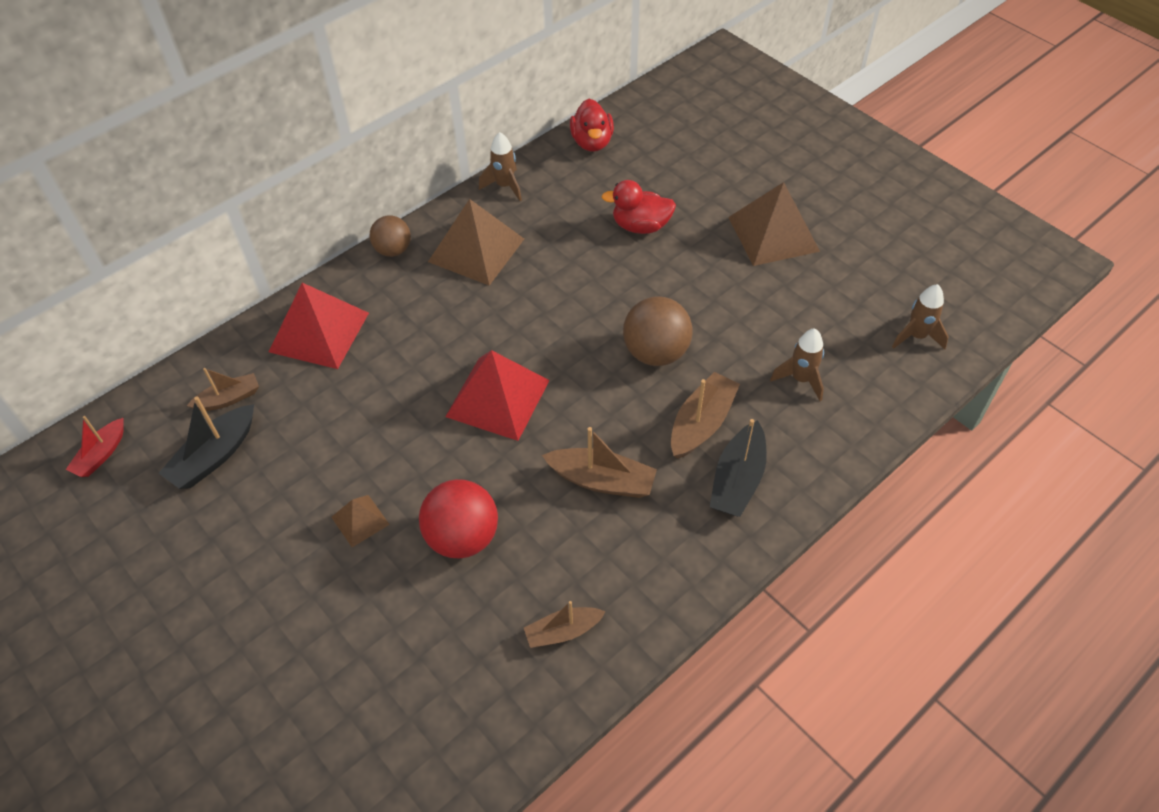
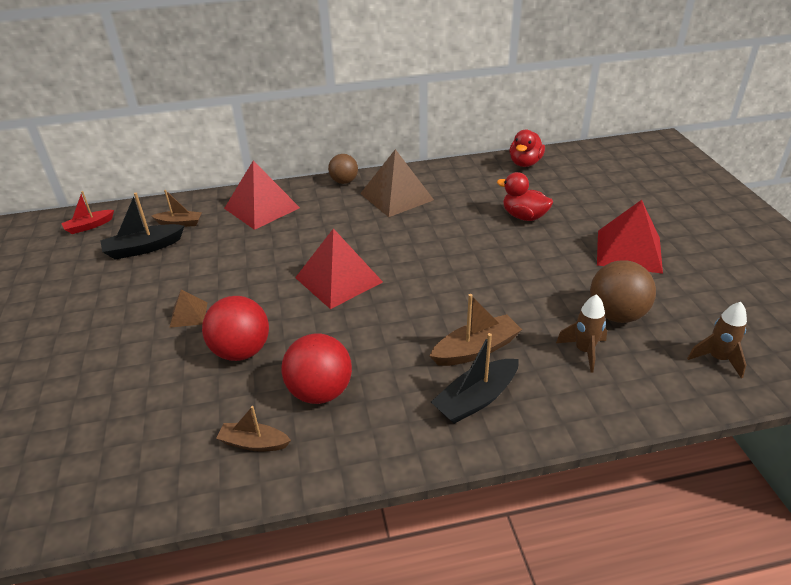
camera: 30 degrees right, 15 degrees down
brown rocket [479,132,522,201] -> none
brown boat [542,427,657,498] -> none
brown ball [623,296,693,366] -> brown ball moved to [590,260,656,323]
brown pyramid [728,182,820,266] -> red pyramid [597,200,663,274]
none -> red ball [281,333,352,404]

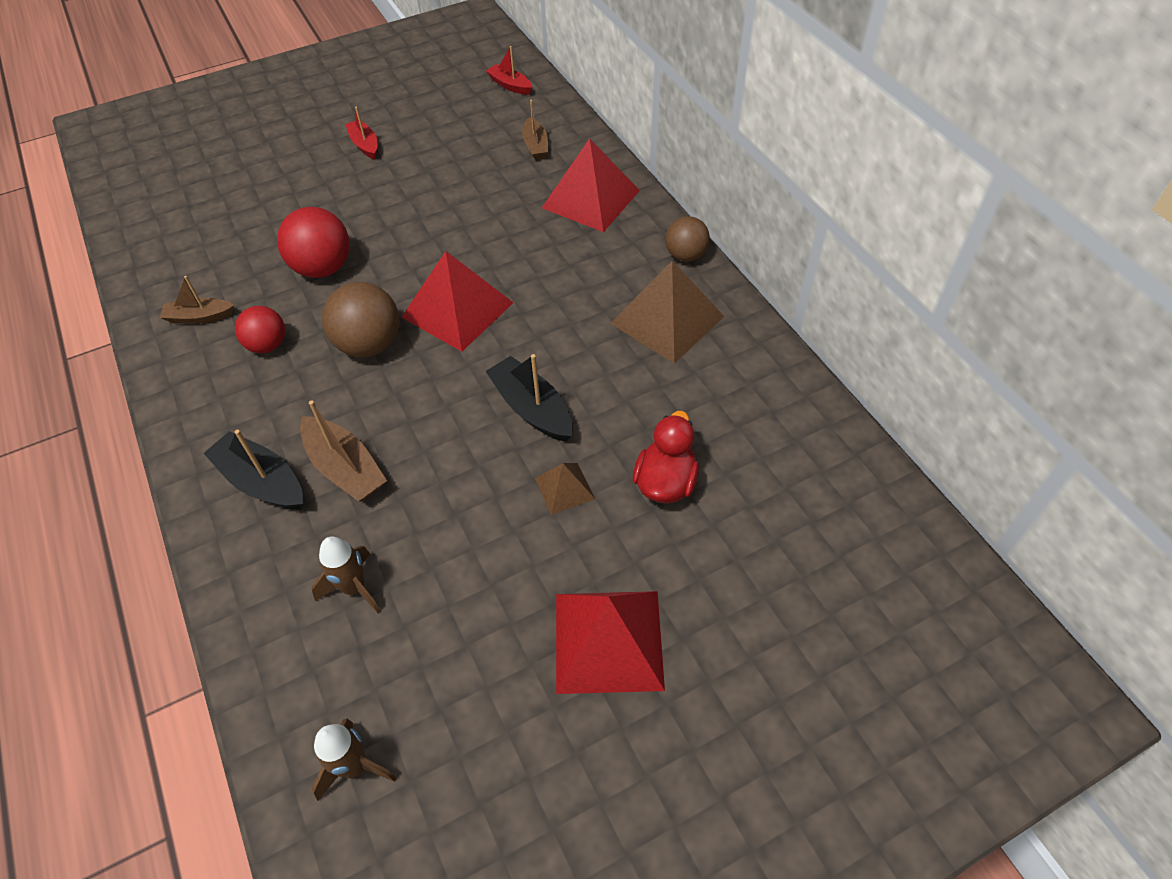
camera: 75 degrees right, 15 degrees up
black boat [100,193,184,260] -> black boat moved to [485,354,573,442]
brown pyramid [169,290,208,328] -> brown pyramid moved to [535,463,595,515]
brown boat [216,406,291,452] -> brown boat turned 90 degrees counterclockwise [160,276,234,324]
red ball [281,333,352,404] -> red ball [235,306,285,353], size x0.64
red duck [510,130,545,167] -> none
brown ball [590,260,656,323] -> brown ball moved to [322,282,399,357]
none -> red boat [345,106,377,159]

